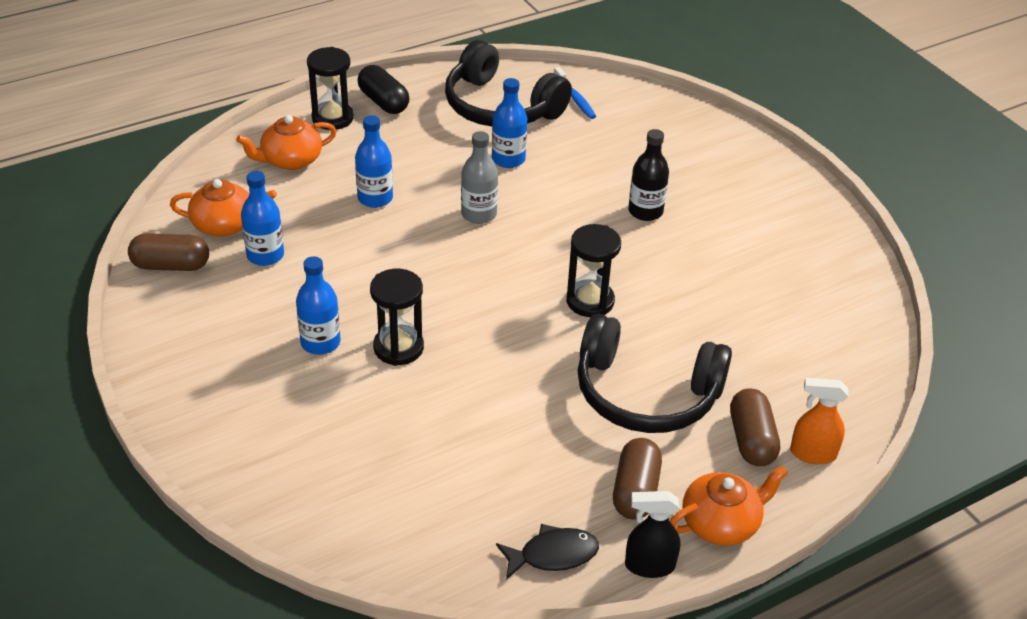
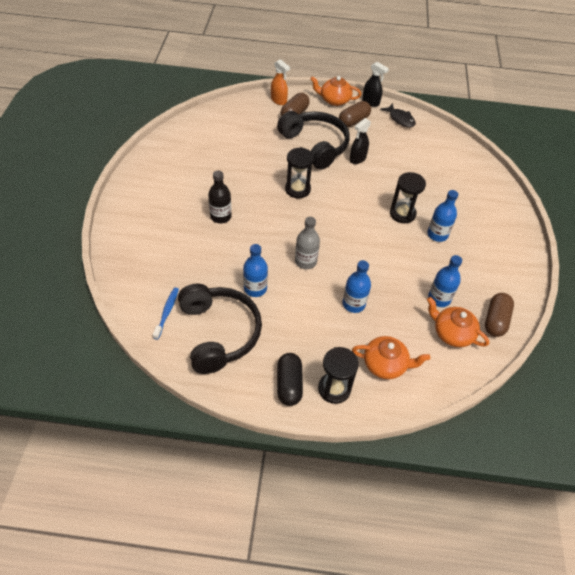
camera: 145 degrees left, 10 degrees up
brown capsule [128,233,209,271] -> brown capsule turned 75 degrees clockwise [485,293,514,337]
black fish [496,524,599,580] -> black fish turned 150 degrees counterclockwise [380,103,416,128]
none -> black spray bottle [349,118,371,164]

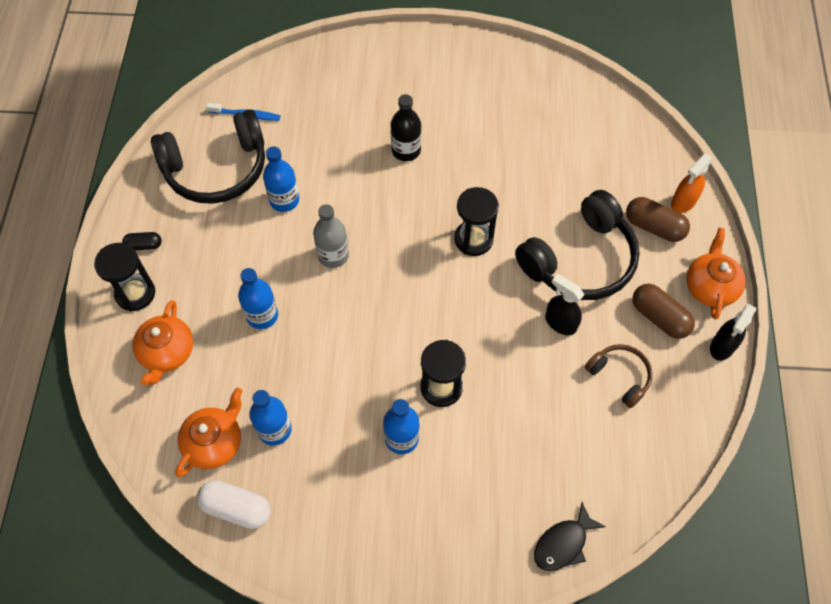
camera: 90 degrees right, 10 degrees up
black capsule [277,353,303,406] -> black capsule [122,232,162,250], size x0.58
black fish [380,103,416,128] -> black fish moved to [534,502,606,571]
brown capsule [485,293,514,337] -> white capsule [197,480,270,529]
none -> brown headphones [585,344,652,408]

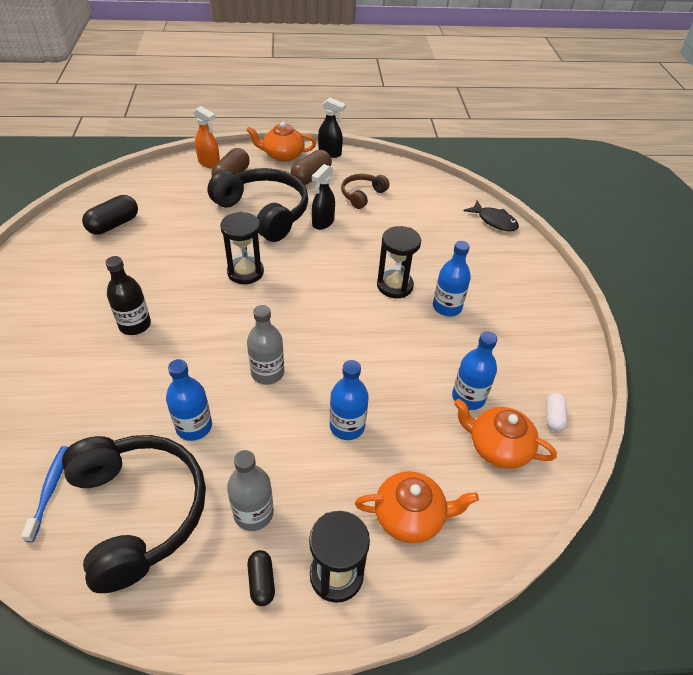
camera: 100 degrees left, 15 degrees down
white capsule [197,480,270,529] -> white capsule [546,393,567,431], size x0.58
none -> black capsule [82,195,138,234]
none -> grey bottle [227,450,274,531]

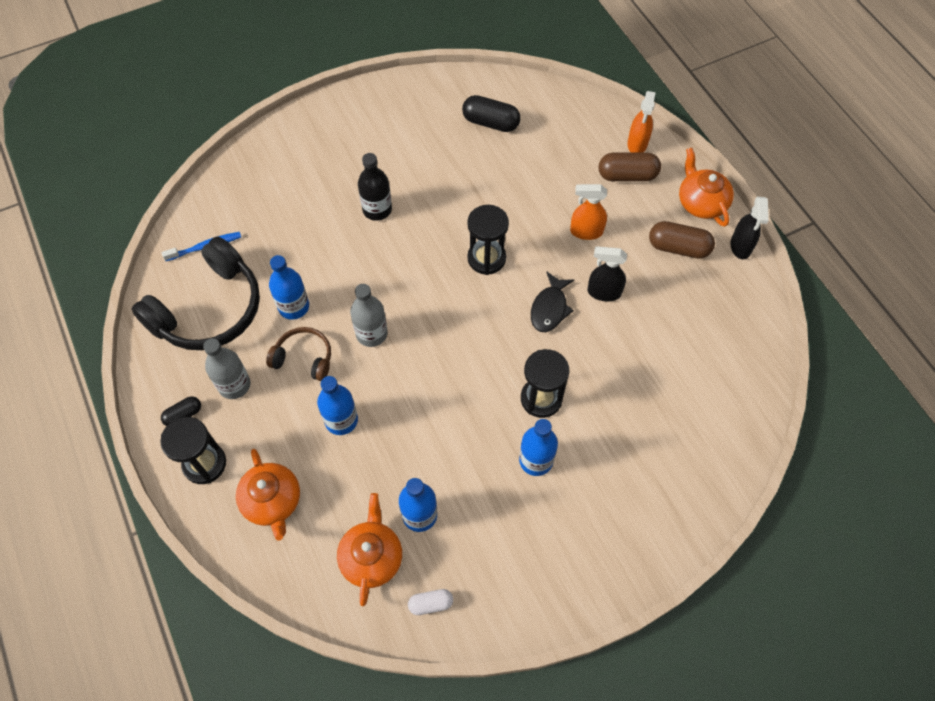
camera: 70 degrees right, 15 degrees up
black headphones [208,168,308,242] -> orange spray bottle [570,184,607,240]
brown headphones [341,174,389,209] -> brown headphones moved to [266,327,331,381]
black fish [464,201,519,231] -> black fish moved to [531,272,574,332]

